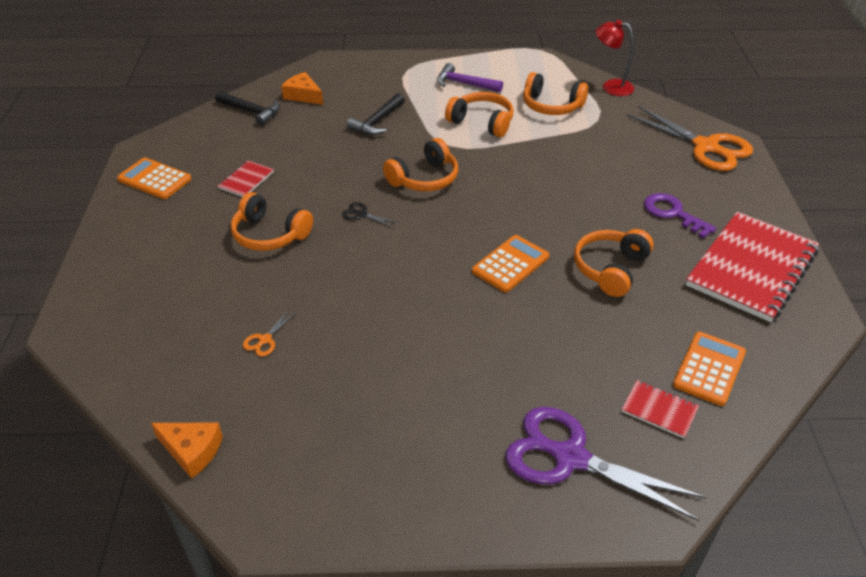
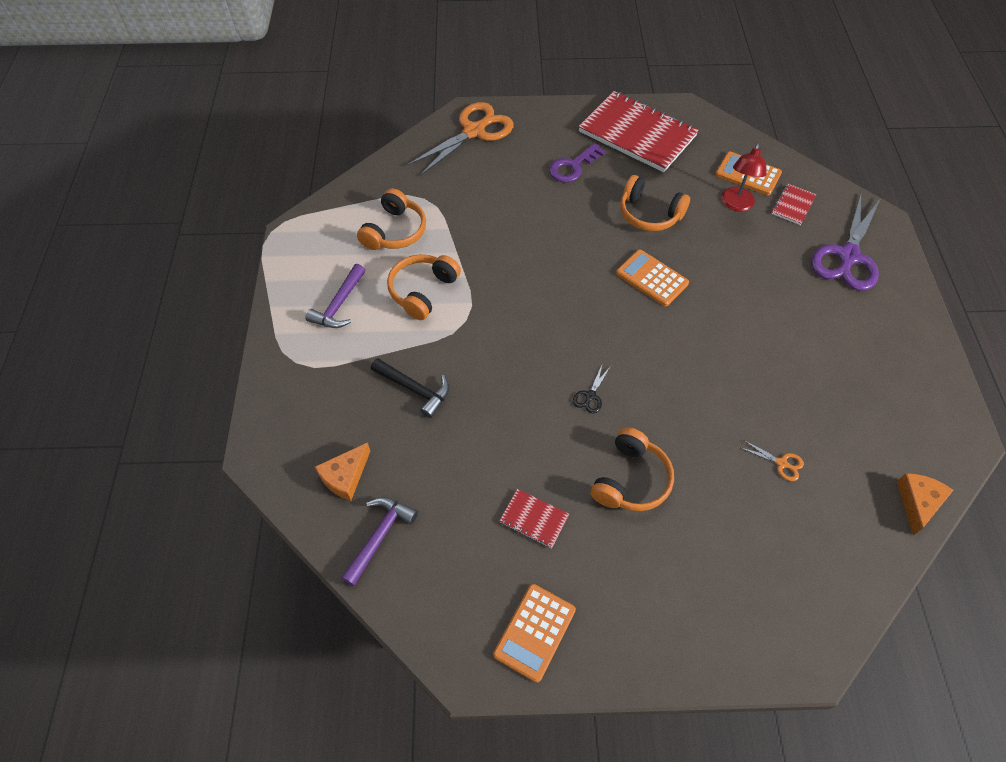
camera: 90 degrees left, 15 degrees up
black hammer [215,91,280,126] -> purple hammer [341,497,418,586]
orange headphones [383,138,458,191] -> none
red lamp [595,20,634,96] -> red lamp moved to [721,143,767,211]

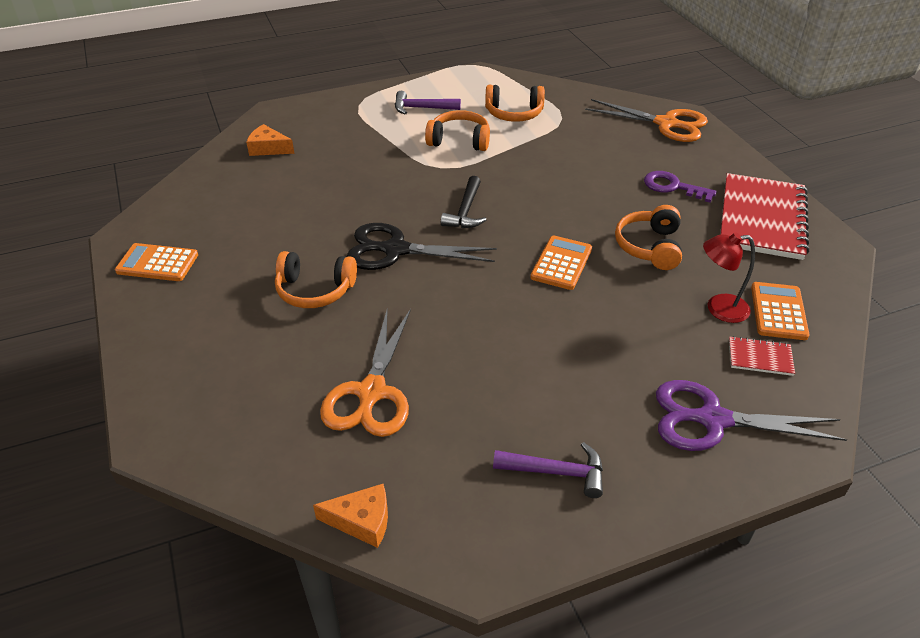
camera: 70 degrees right, 15 degrees down
purple hammer [341,497,418,586] -> purple hammer moved to [493,442,603,498]
black hammer [371,358,449,418] -> black hammer moved to [441,176,486,228]
red notebook [500,489,569,548] -> none
black scissors [573,365,611,413] -> black scissors [346,223,497,270], size x2.49
orange scissors [739,440,804,481] -> orange scissors [320,309,411,437], size x2.49

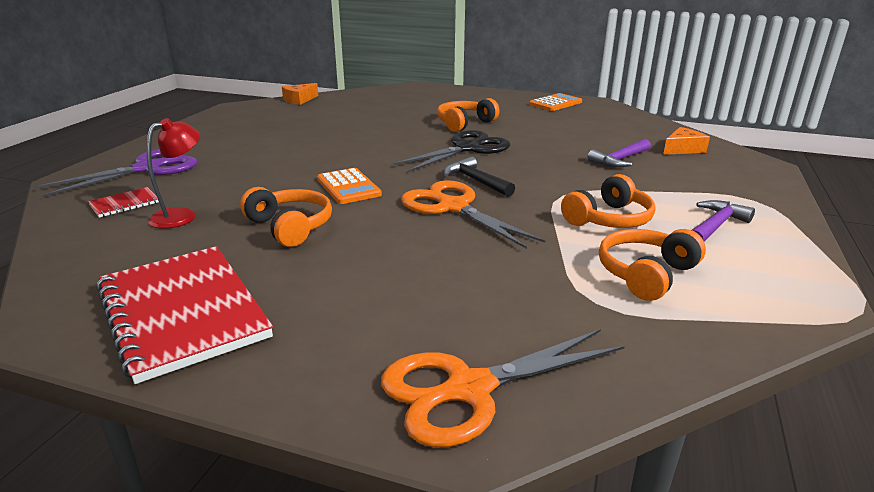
camera: 130 degrees right, 15 degrees down
orange scissors [320,309,411,437] -> orange scissors moved to [401,180,545,249]
purple hammer [493,442,603,498] -> purple hammer moved to [588,139,651,168]
purple key [644,171,717,203] -> none
orange calculator [751,282,809,340] -> none

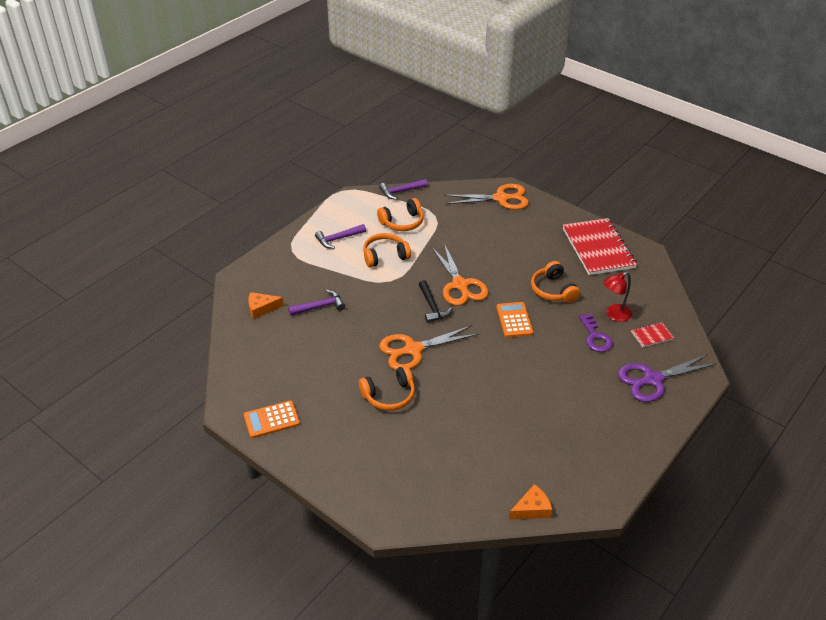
camera: 160 degrees left, 15 degrees up
black scissors [394,130,510,172] -> orange scissors [380,325,479,370]
none -> purple hammer [379,179,428,200]
none -> purple key [579,314,613,352]

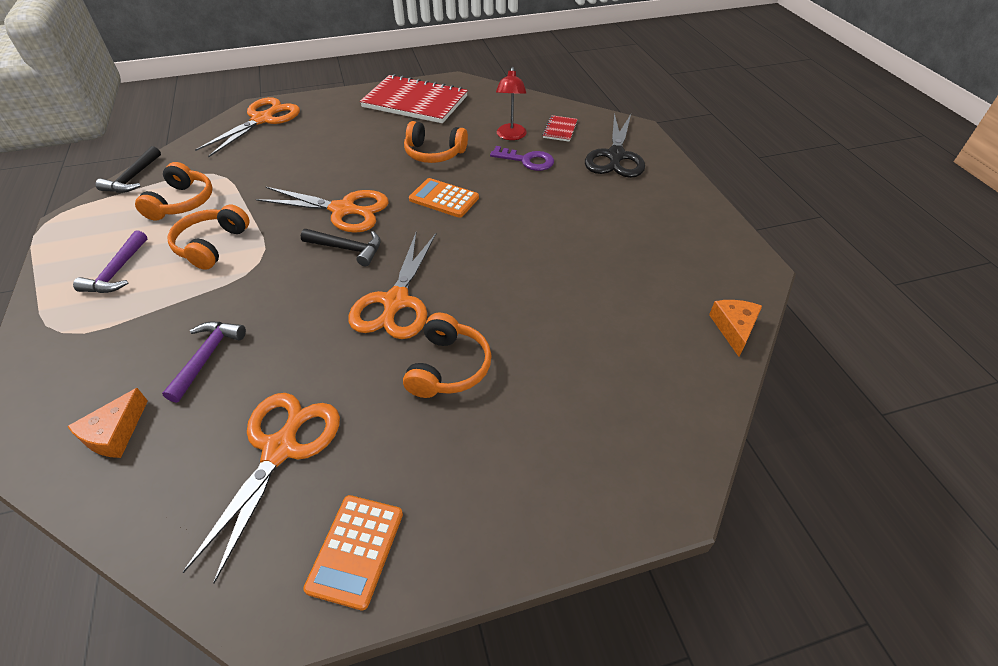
camera: 55 degrees left, 5 degrees up
purple hammer [379,179,428,200] -> black hammer [96,146,161,193]
purple scissors [618,354,718,402] -> black scissors [585,113,645,178]
none -> orange scissors [183,393,340,584]

